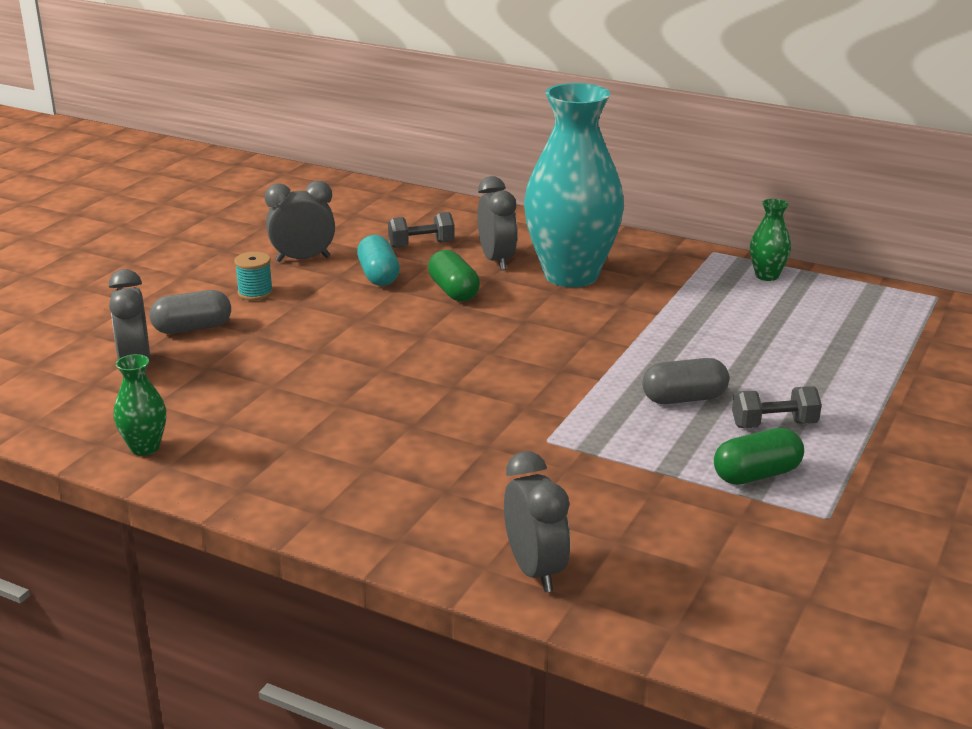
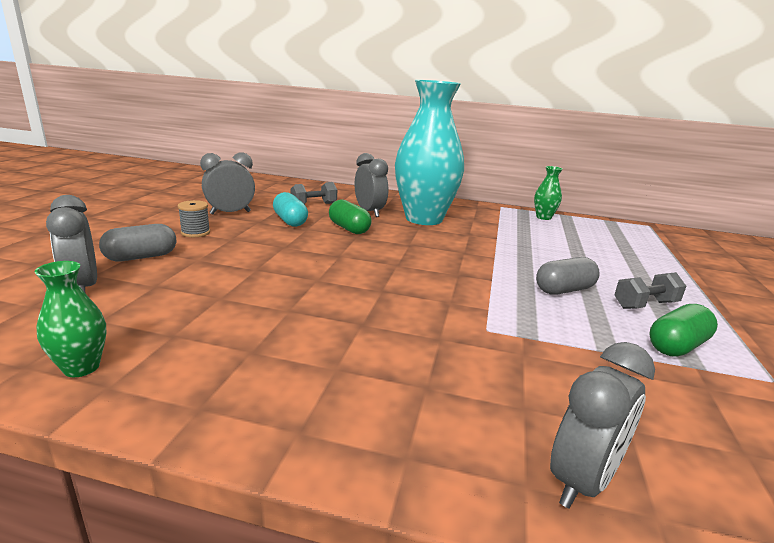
camera: 15 degrees left, 5 degrees down
turquoise spool [234,252,273,301] -> grey spool [178,200,210,237]
grey clock [504,451,570,592] -> grey clock turned 75 degrees clockwise [550,342,655,509]

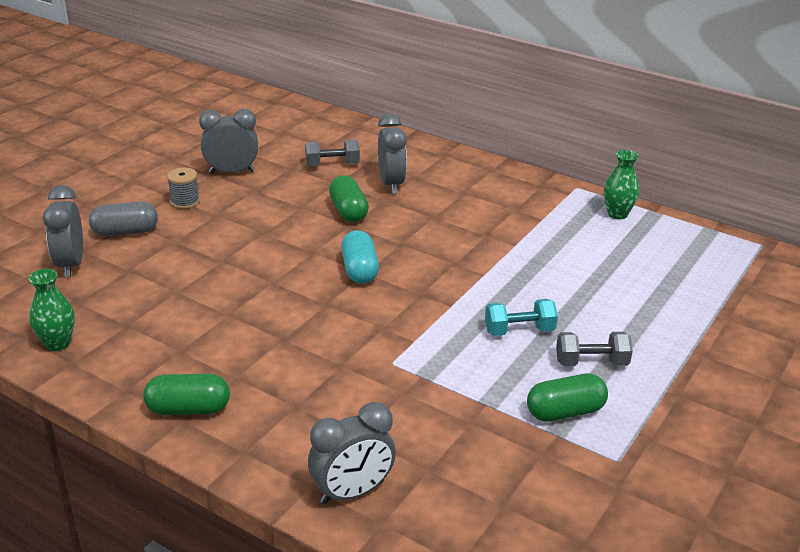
camera: 20 degrees right, 10 degrees up
turquoise capsule [273,192,308,227] -> turquoise capsule moved to [341,230,379,284]
turquoise vase [395,80,464,225] -> none
grey capsule [536,257,600,295] -> turquoise dumbbell [485,299,558,336]
none -> green capsule [143,374,230,415]

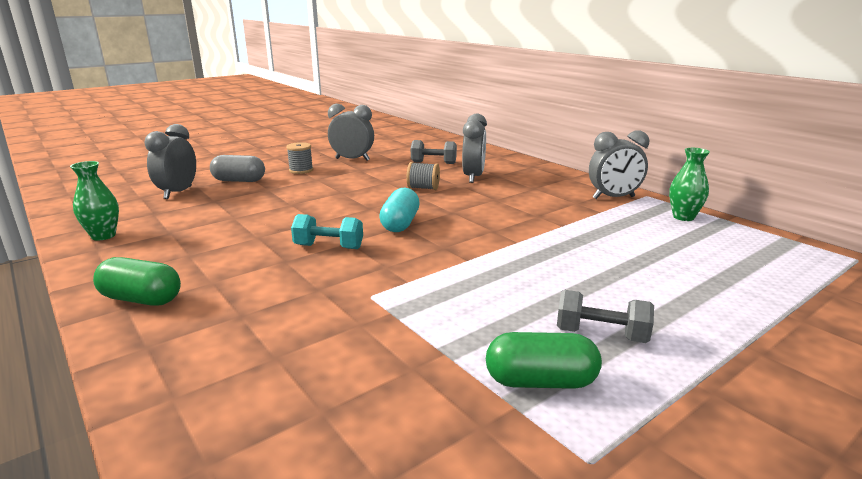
camera: 20 degrees right, 10 degrees down
grey clock [308,402,396,504] -> grey clock moved to [589,131,649,199]
green capsule [329,176,369,222] -> grey spool [406,162,440,190]
turquoise dumbbell [485,299,558,336] -> turquoise dumbbell moved to [291,214,363,249]

